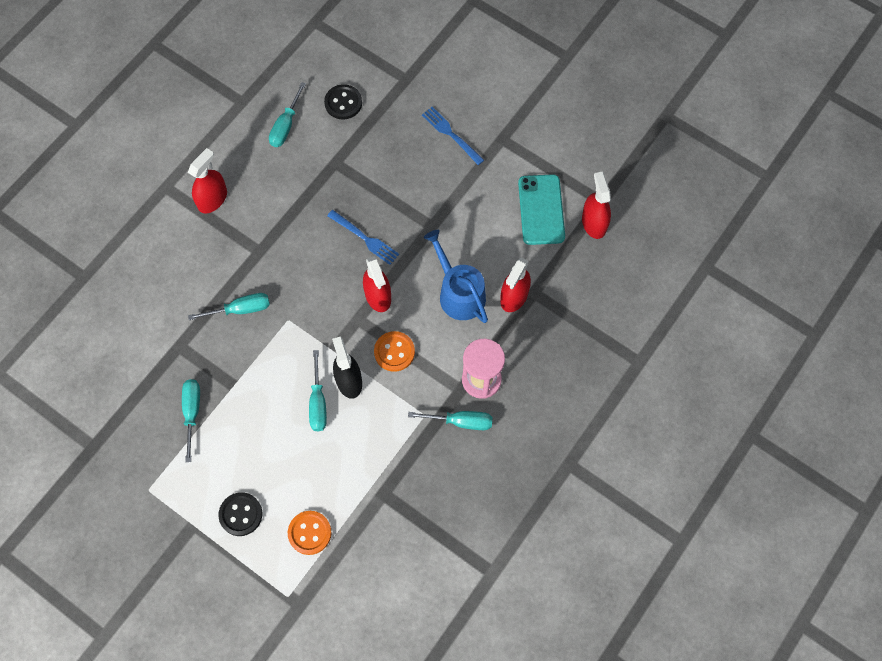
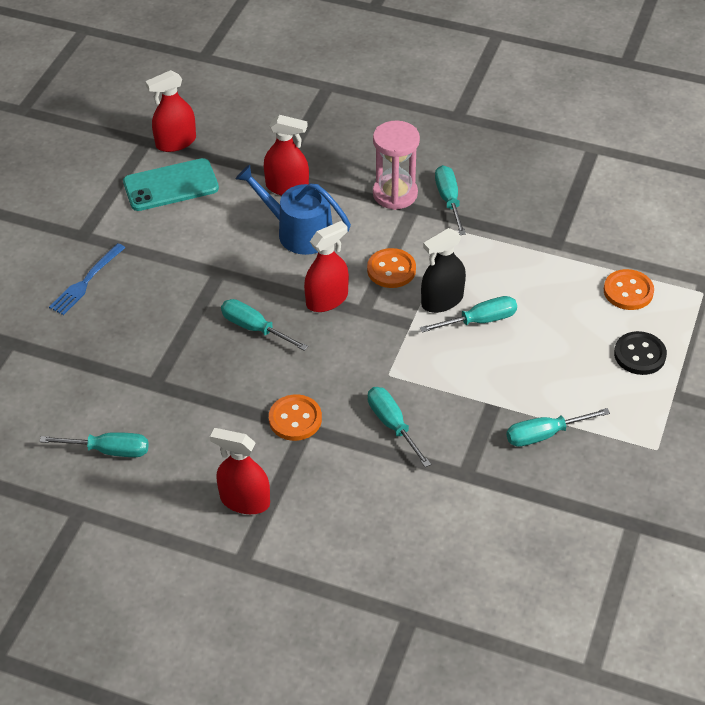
camera: 105 degrees left, 20 degrees down
black button [324,84,362,120] -> none
blue fork [327,210,399,265] -> turquoise screwdriver [221,299,308,351]
blue watering can [424,230,488,323] -> blue watering can turned 75 degrees clockwise [236,165,351,255]
none -> orange button [269,394,322,441]

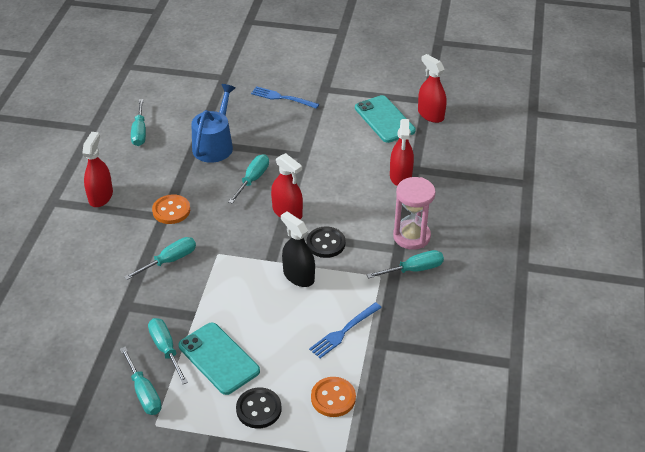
camera: 80 degrees right, 5 degrees down
blue watering can [236,165,351,255] -> blue watering can moved to [192,84,235,163]
orange button [367,248,416,288] -> black button [307,226,345,258]
turquoise screwdriver [420,296,517,333] -> turquoise screwdriver moved to [120,347,162,415]
none -> turquoise phone [178,323,260,395]
none -> blue fork [309,302,382,358]

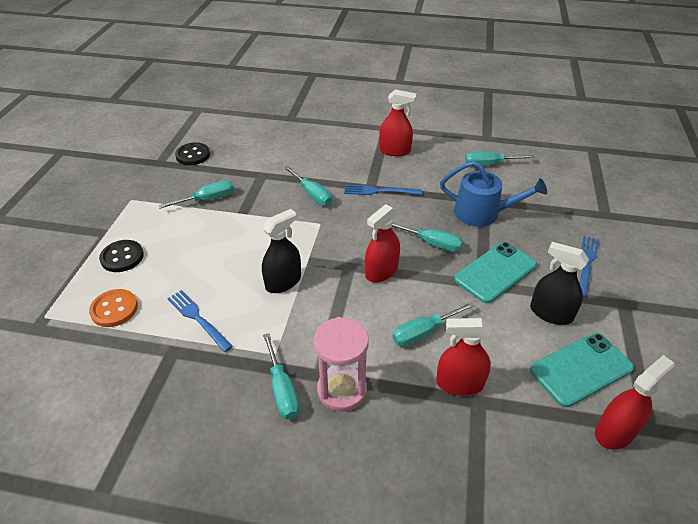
camera: 90 degrees right, 0 degrees up
turquoise screwdriver [120,347,162,415] -> turquoise screwdriver moved to [392,302,475,346]
orange button [152,194,190,224] -> blue fork [344,185,422,195]
turquoise phone [178,323,260,395] -> turquoise phone moved to [454,242,537,303]
black button [307,226,345,258] -> black button moved to [175,143,210,165]
none -> black spray bottle [530,242,589,325]

